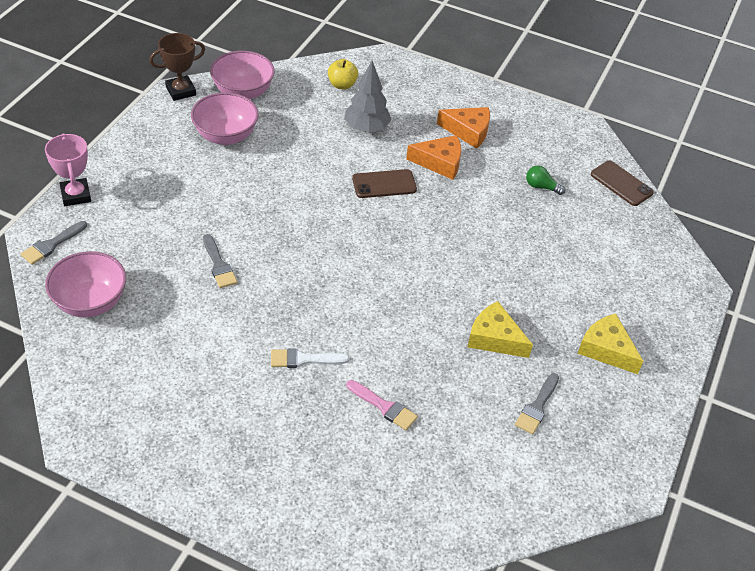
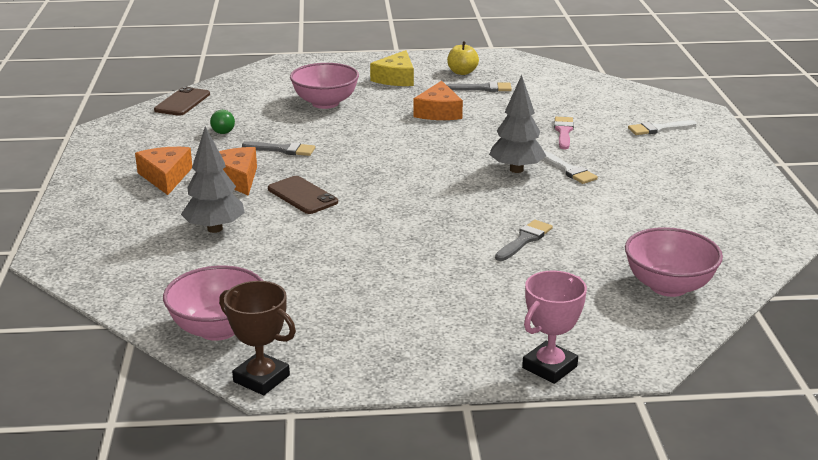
camera: 115 degrees left, 20 degrees down
grey brush [21,221,87,265] -> grey brush moved to [242,141,315,156]
pink bowl [191,92,259,145] -> pink bowl moved to [290,63,359,109]
yellow apple [328,59,358,89] -> yellow apple moved to [447,42,479,75]
yellow cheese [468,301,533,358] -> orange cheese [414,81,463,120]
none -> grey tree [489,75,546,173]
none -> white brush [628,120,697,135]

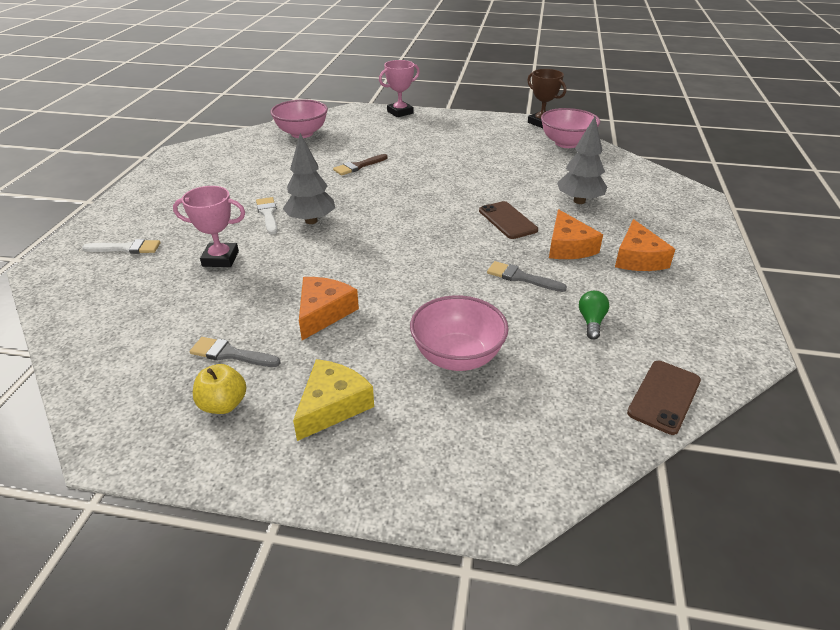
camera: 165 degrees left, 10 degrees up
grey brush [495,220,553,261] -> brown brush [333,154,388,175]
pink brush [554,117,574,149] -> pink trophy [173,186,245,267]

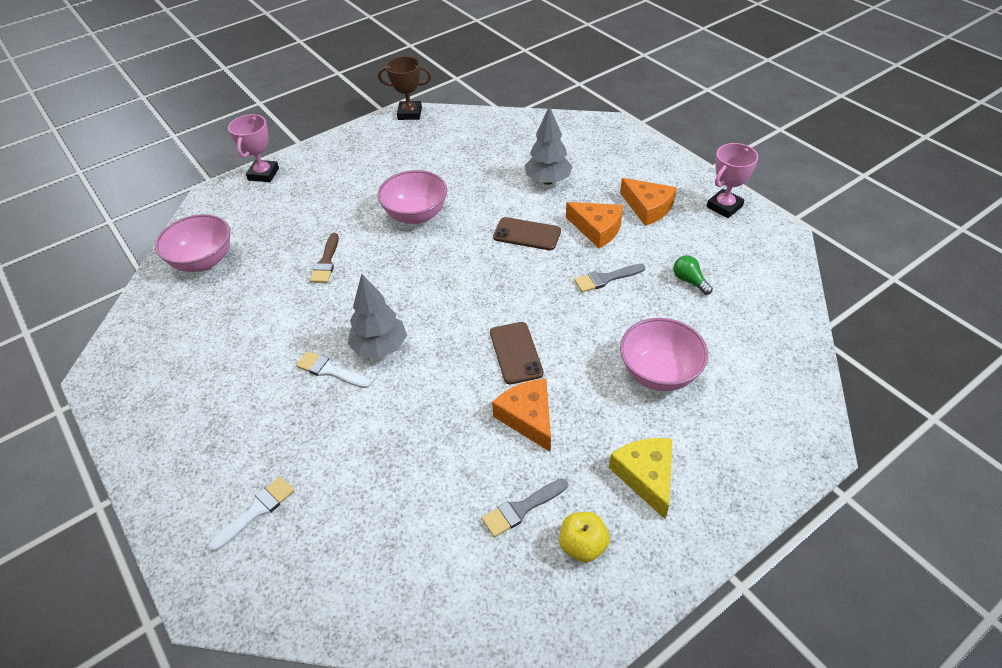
camera: 45 degrees left, 10 degrees up
pink trophy [173,186,245,267] -> pink trophy moved to [707,143,758,218]
pink bowl [541,108,600,148] -> pink bowl moved to [378,170,447,224]
brown phone [627,361,701,435] -> brown phone moved to [490,322,544,384]

